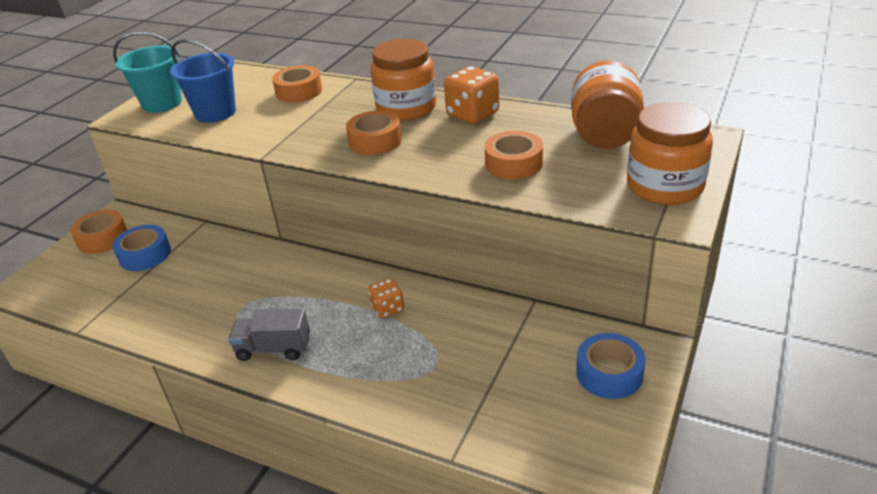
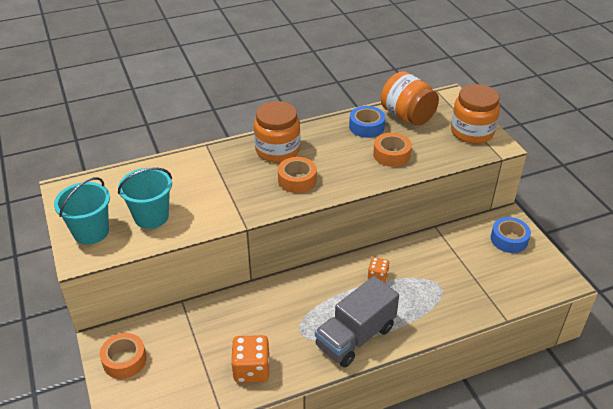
camera: 50 degrees left, 5 degrees up
blue tape [113,225,171,271] -> blue tape moved to [349,106,385,138]
blue bucket [170,39,236,123] -> turquoise bucket [118,168,172,229]
grey truck [228,308,310,361] -> grey truck [315,276,399,367], size x1.65
orange tape [272,65,322,103] -> none
orange dice [444,66,499,124] -> orange dice moved to [231,335,270,383]

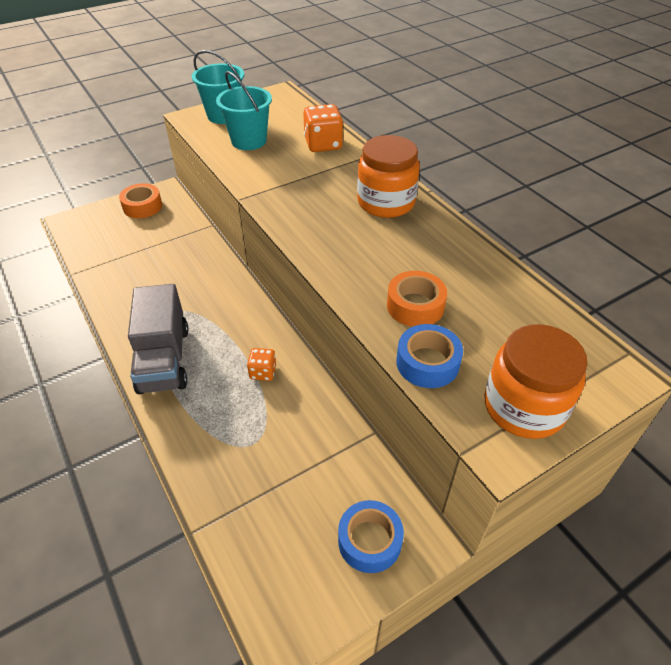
camera: 80 degrees right, 5 degrees up
orange dice [231,335,270,383] -> orange dice moved to [303,104,343,152]
orange tape [278,157,317,193] -> none
grey truck [315,276,399,367] -> grey truck turned 135 degrees counterclockwise [128,284,188,394]
blue tape [349,106,385,138] -> blue tape moved to [396,324,463,388]
orange jar [381,71,439,126] -> none

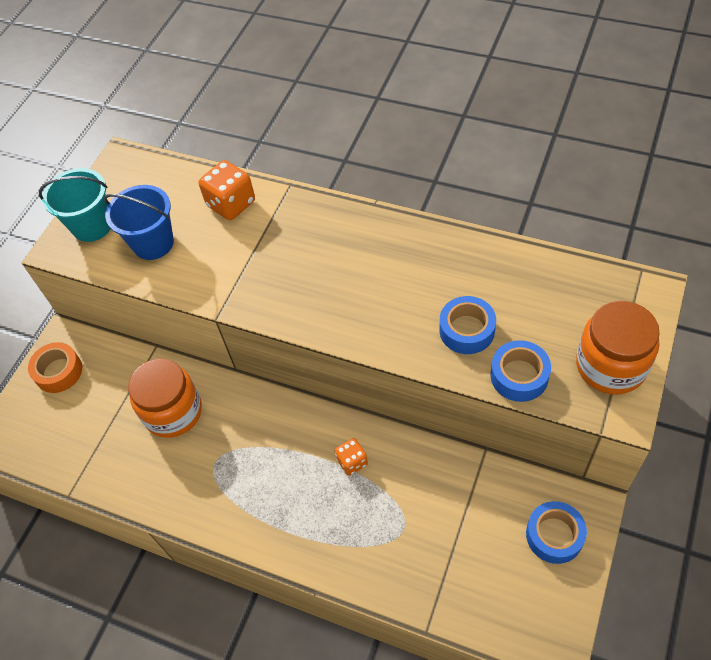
camera: 30 degrees left, 10 degrees up
grey truck [128,284,188,394] -> none
turquoise bucket [216,71,272,150] -> blue bucket [104,185,174,260]
orange jar [357,135,420,218] -> orange jar moved to [128,359,202,438]
orange tape [387,271,447,327] -> blue tape [440,296,496,354]

